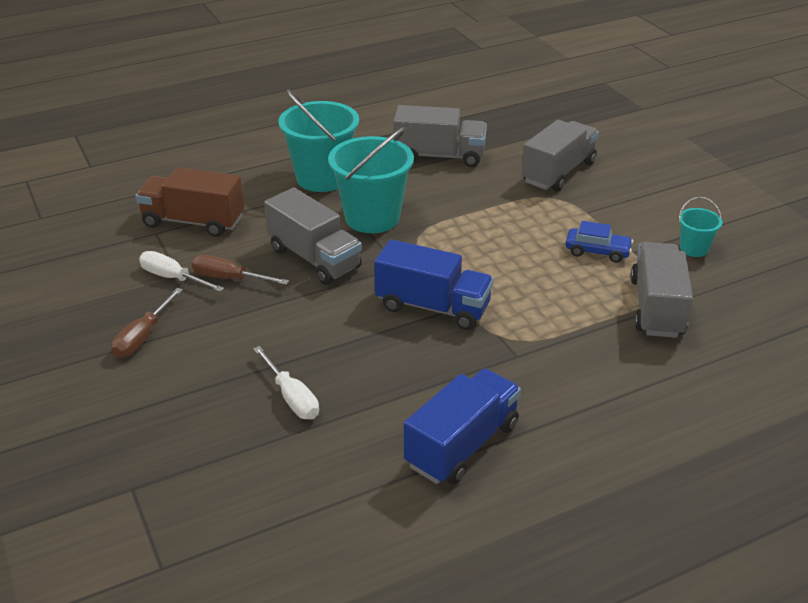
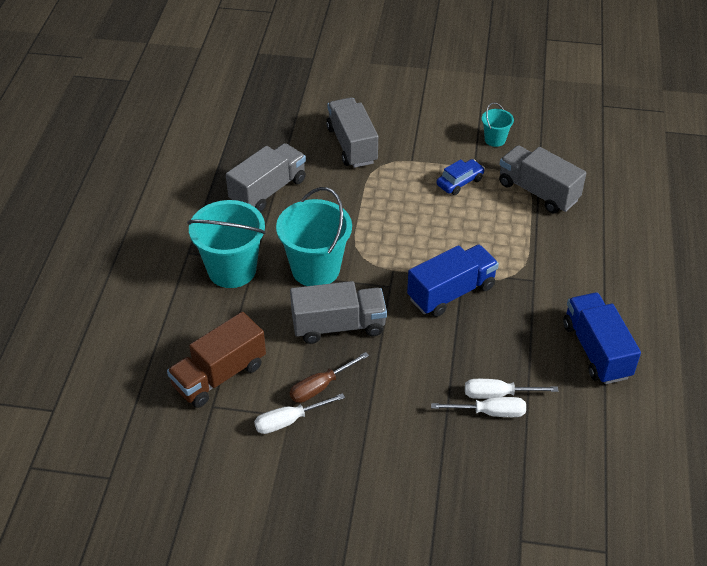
camera: 55 degrees left, 10 degrees up
brown screwdriver [111,288,183,358] -> none
none -> white screwdriver [465,379,558,399]

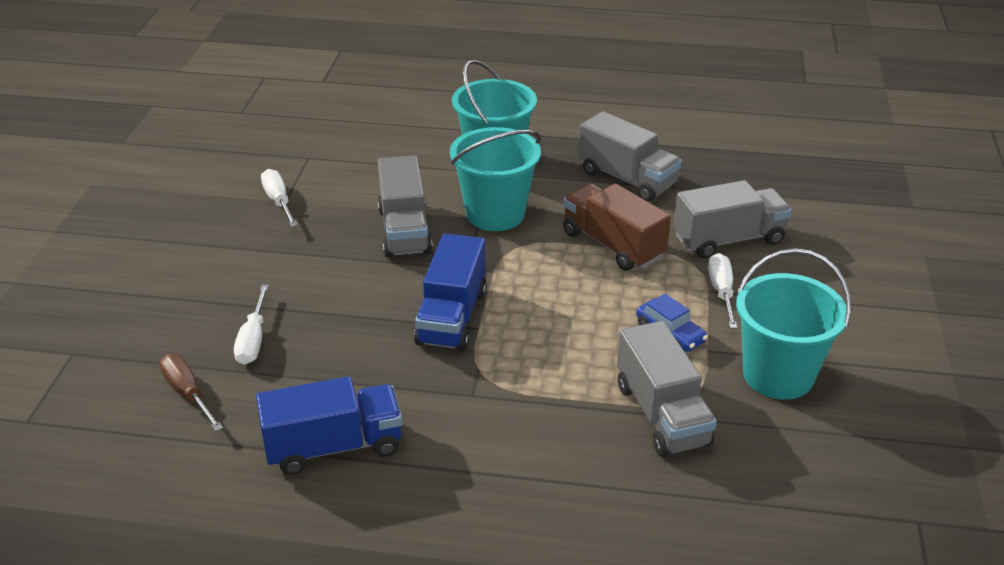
camera: 90 degrees right, 10 degrees down
brown truck [167,312,266,408] -> brown truck moved to [563,184,671,271]
brown screwdriver [290,352,369,403] -> brown screwdriver moved to [160,354,223,431]
blue truck [407,245,499,317] -> blue truck turned 45 degrees clockwise [414,233,487,351]
white screwdriver [465,379,558,399] -> white screwdriver moved to [708,253,737,329]
turquoise bucket [482,102,514,147] -> turquoise bucket [736,248,851,400], size x2.05
grey truck [499,145,586,213] -> grey truck turned 120 degrees clockwise [617,321,717,457]

